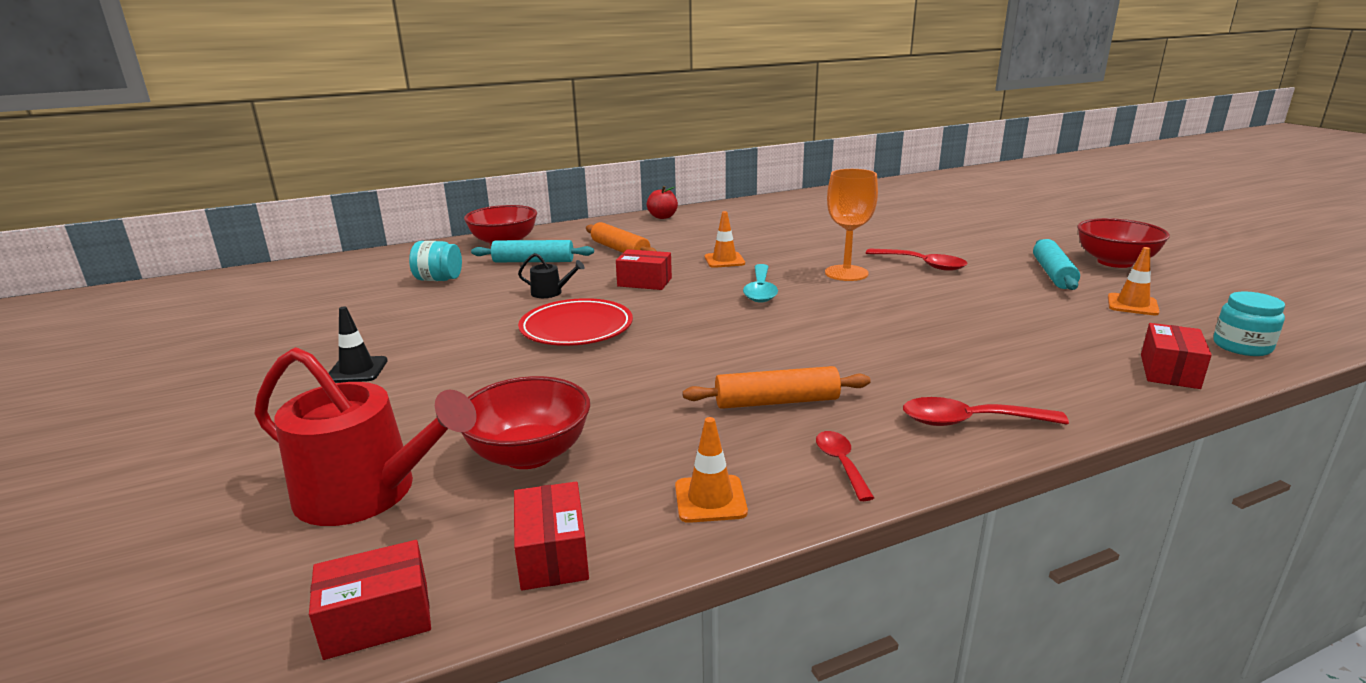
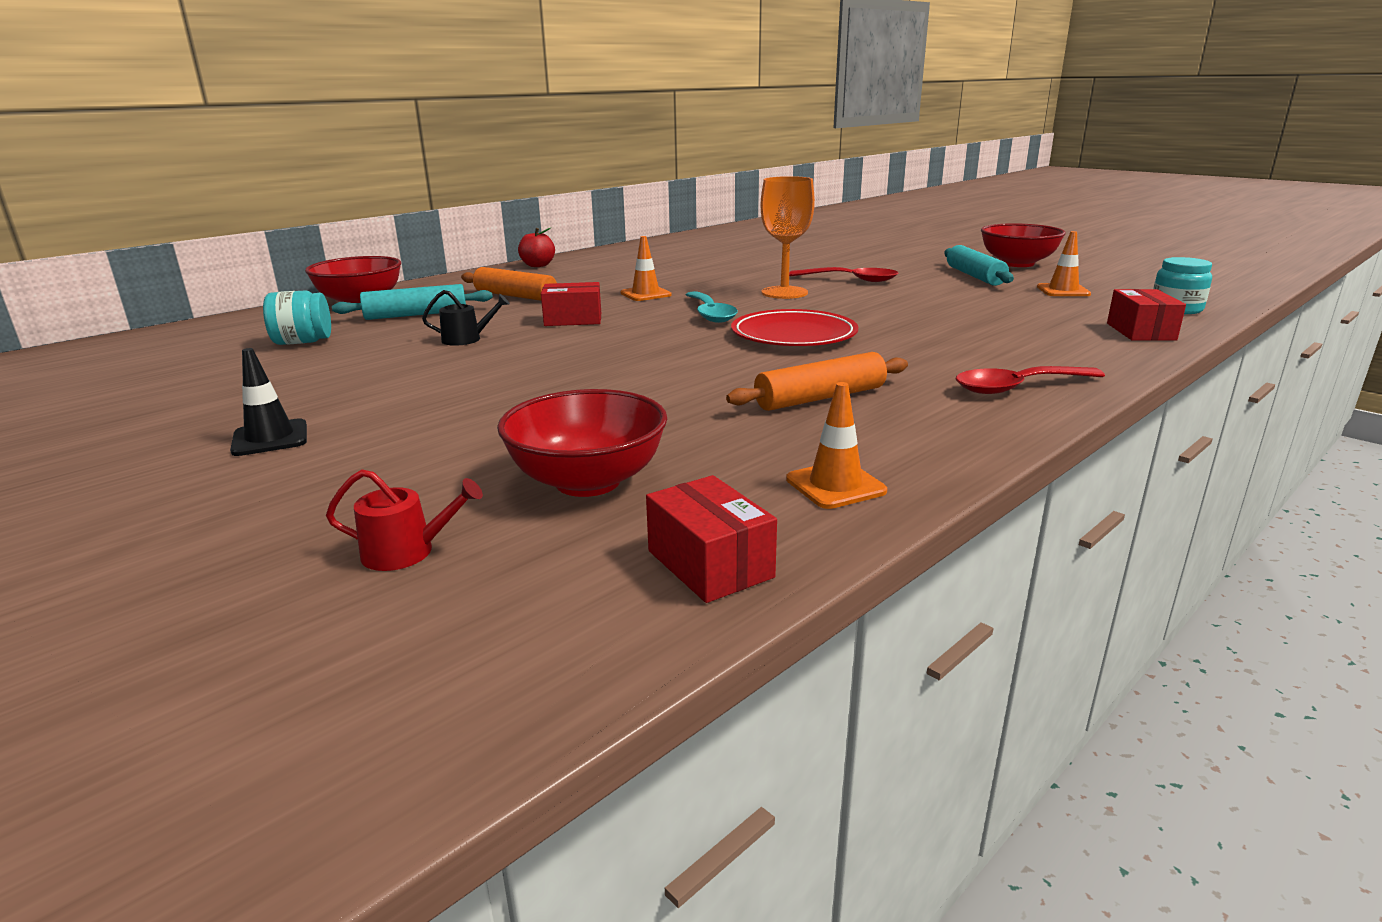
camera: 20 degrees left, 0 degrees up
red watering can [254,347,477,526] -> red watering can [326,469,483,571], size x0.44
red box [309,540,431,660] -> none
red plate [518,298,633,346] -> red plate moved to [731,309,858,346]
red spoon [816,431,874,501] -> none

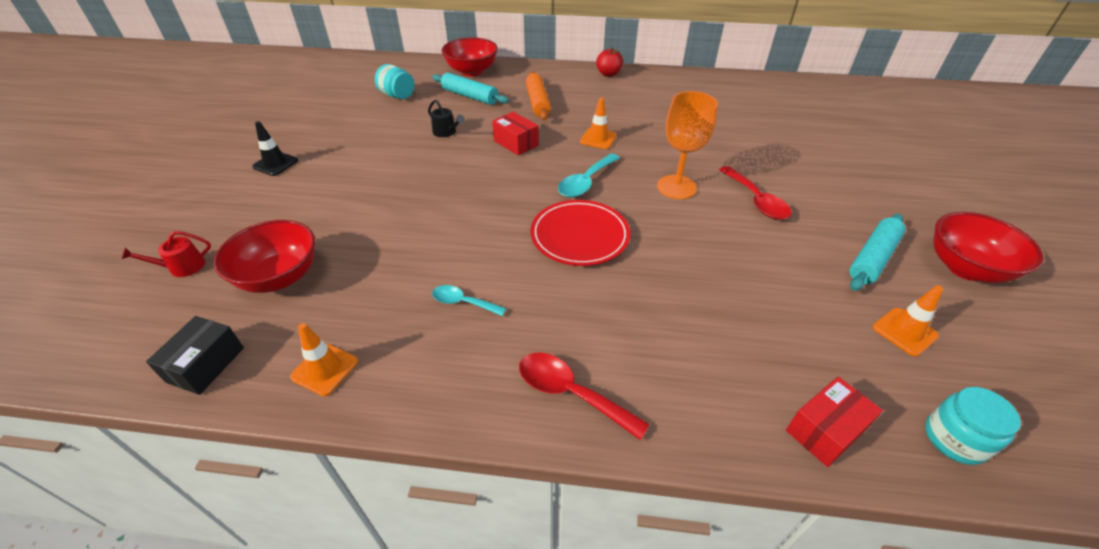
camera: 50 degrees right, 20 degrees up
red watering can [326,469,483,571] -> red watering can turned 105 degrees clockwise [122,231,211,277]
red box [646,475,777,603] -> black box [146,316,244,395]
orange rolling pin [726,352,908,411] -> turquoise spoon [432,285,506,316]

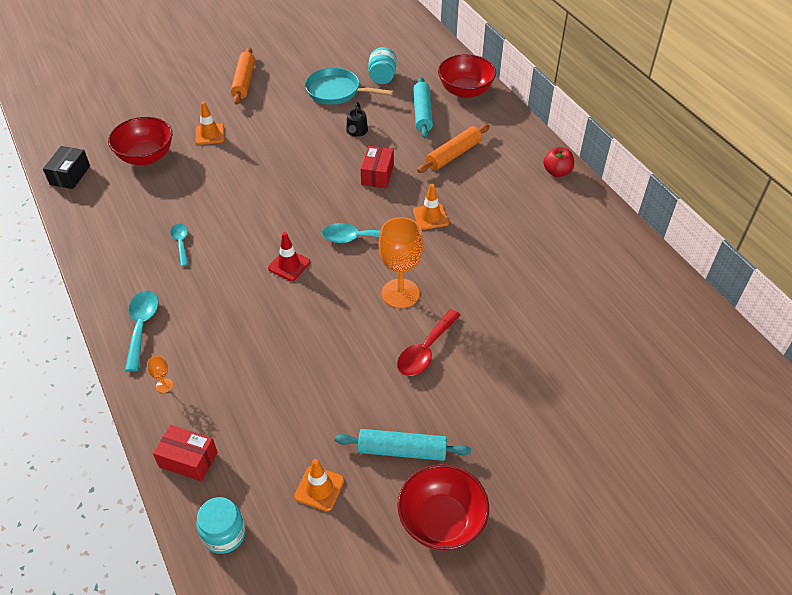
camera: 55 degrees right, 5 degrees up
red watering can [122,231,211,277] -> none
black box [146,316,244,395] -> black box turned 60 degrees counterclockwise [43,146,90,189]
black traffic cone [252,121,298,176] -> orange rolling pin [231,47,255,105]
orange traffic cone [290,323,358,396] -> orange traffic cone moved to [195,101,225,145]
red spoon [519,353,650,440] -> turquoise spoon [125,290,159,372]
red plate [531,200,630,266] -> red traffic cone [268,232,310,281]
none -> orange goblet [147,356,173,393]
none -> turquoise pan [305,68,394,105]

